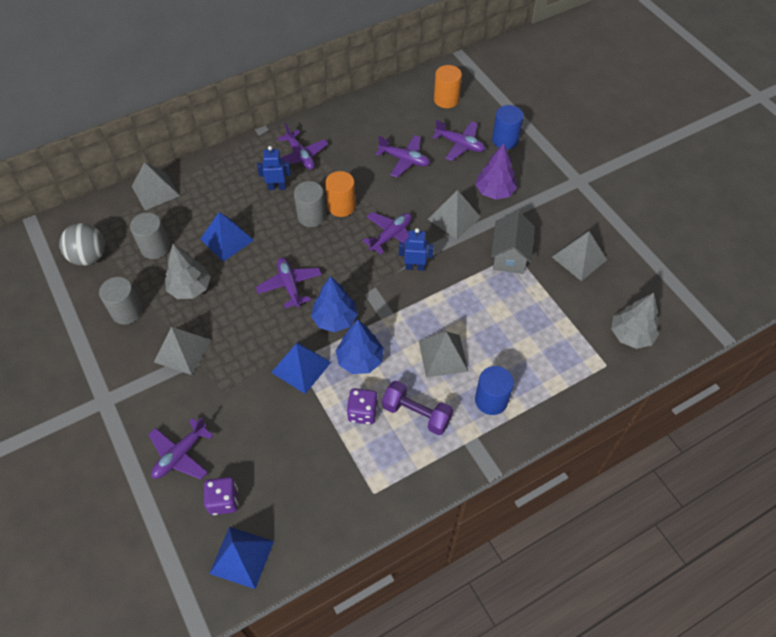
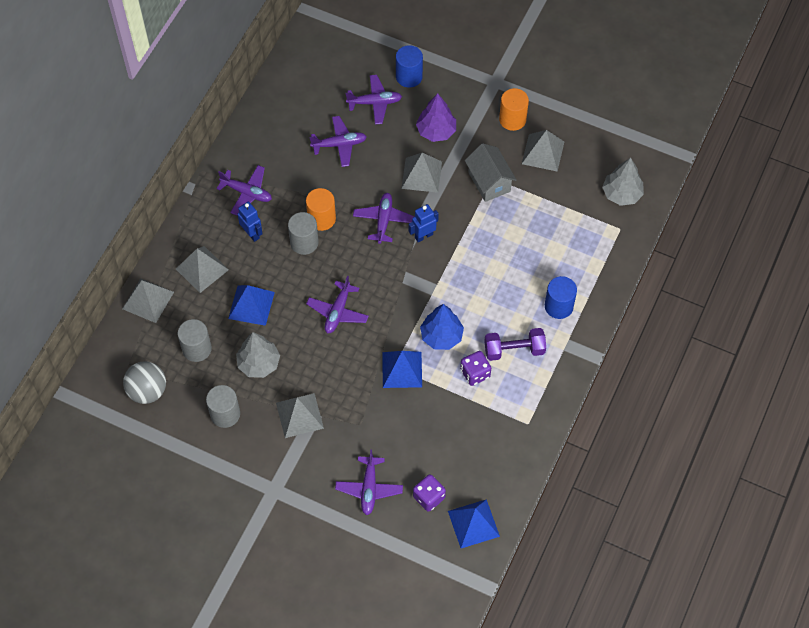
camera: 35 degrees left, 5 degrees up
purple plane [256,257,322,308] -> purple plane turned 105 degrees counterclockwise [306,276,369,333]
blue robot [257,146,291,190] -> blue robot turned 90 degrees clockwise [238,202,263,242]
blue tree [311,276,358,332] -> none
grey pyramid [419,332,468,377] -> grey pyramid moved to [176,246,229,293]
orange cylinder [434,65,462,108] -> orange cylinder moved to [499,88,529,131]

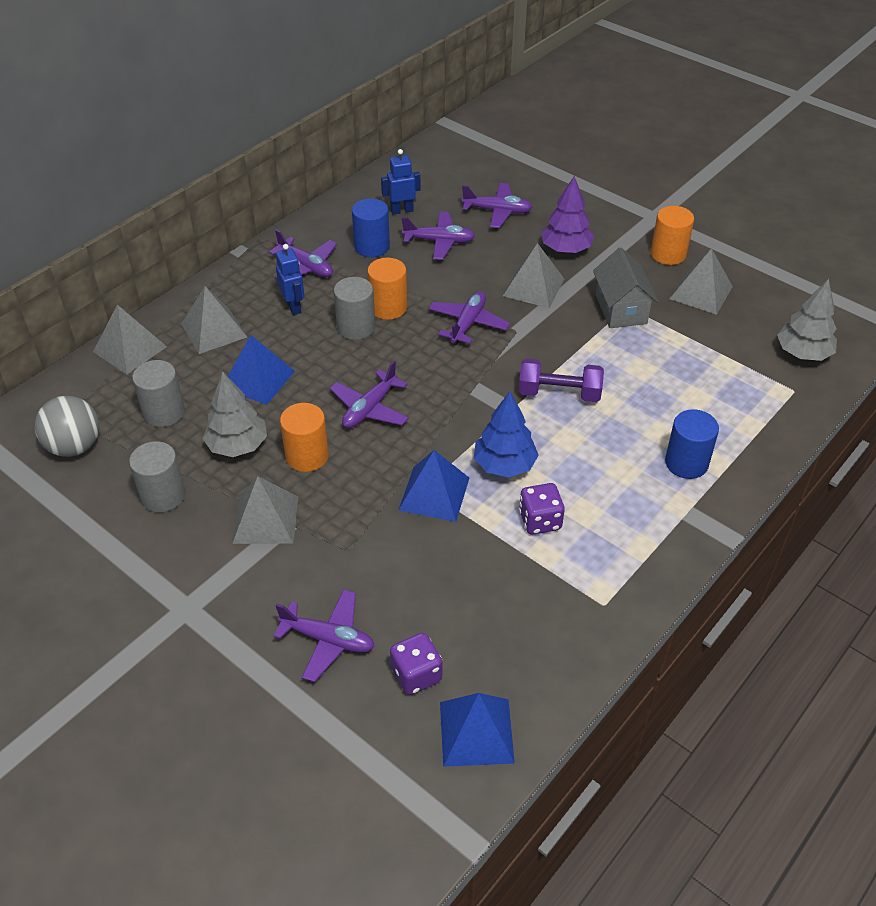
camera: 15 degrees right, 15 degrees down
purple plane [335,449,403,515] -> purple plane turned 90 degrees counterclockwise [274,589,375,682]
blue cylinder [396,45,423,88] -> blue cylinder moved to [352,198,390,257]
blue robot [409,204,439,242] -> blue robot moved to [381,149,421,215]
purple dumbbell [484,328,546,361] -> purple dumbbell moved to [519,359,604,402]
none -> orange cylinder [280,403,329,472]

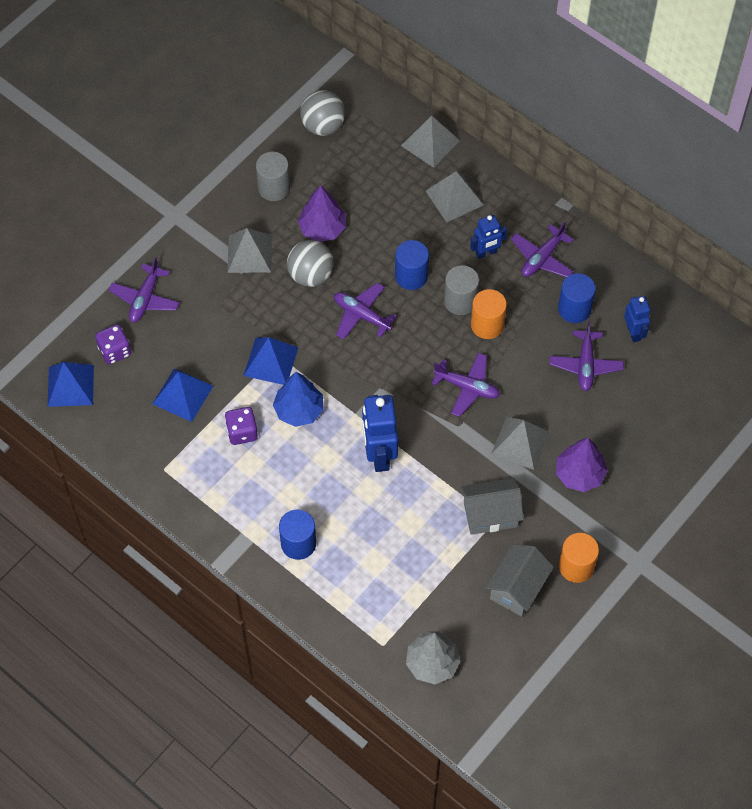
camera: 90 degrees right, 15 degrees up
grey cylinder [132,360,185,427] -> none
grey tree [203,372,267,457] -> purple tree [298,185,346,242]
blue pyramid [228,335,295,405] -> blue pyramid moved to [152,368,213,422]
orange cylinder [280,403,329,472] -> grey ball [287,240,334,287]
purple plane [462,183,532,228] -> none
purple dumbbell [519,359,604,402] -> blue robot [362,395,398,472]
grey pyramid [670,248,733,315] -> grey house [486,544,554,617]
none -> blue cylinder [395,240,429,290]

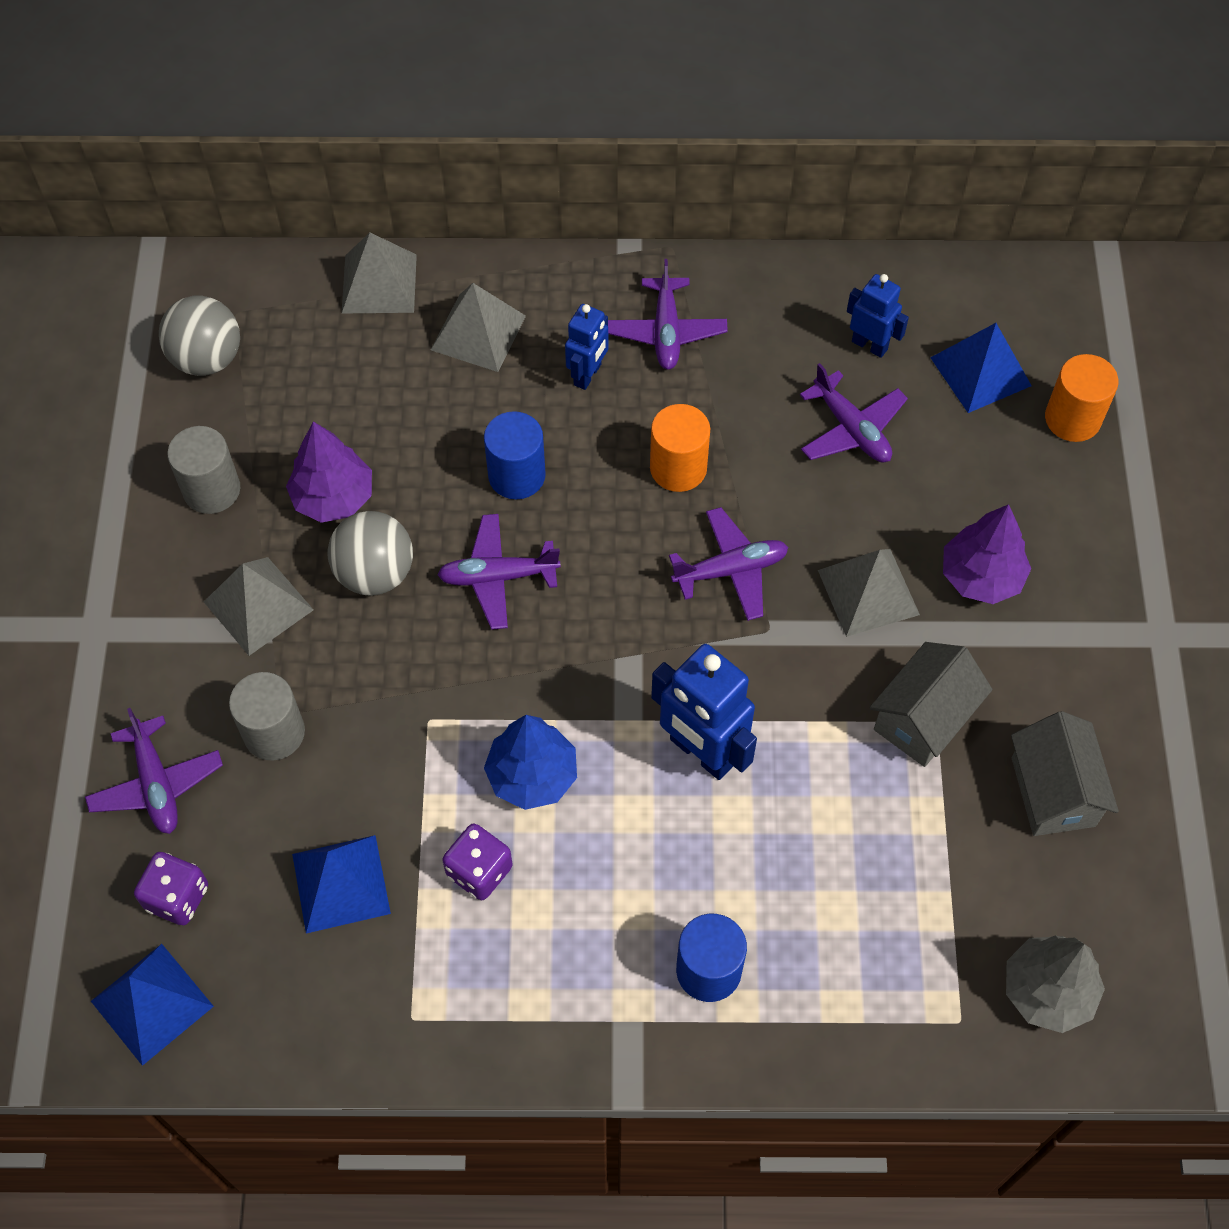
camera: 40 degrees left, 0 degrees up
blue pyramid [244,337,299,385] -> blue pyramid moved to [930,323,1032,413]
grey cylinder [444,265,479,315] -> grey cylinder moved to [229,672,305,760]
blue cylinder [558,273,596,323] -> none
orange cylinder [559,533,599,583] -> orange cylinder moved to [1045,354,1118,442]

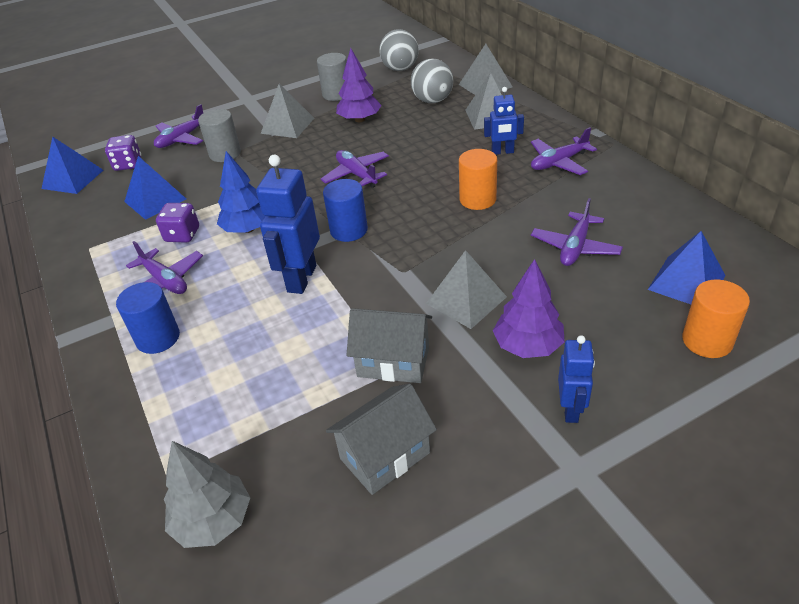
camera: 65 degrees right, 20 degrees down
grey ball [328,511,413,596] -> grey ball moved to [411,58,453,103]
blue cylinder [484,411,546,499] -> blue cylinder moved to [323,179,368,242]
purple plane [669,507,788,621] -> purple plane moved to [126,241,203,294]
blue robot [847,274,909,358] -> blue robot moved to [558,335,595,423]

